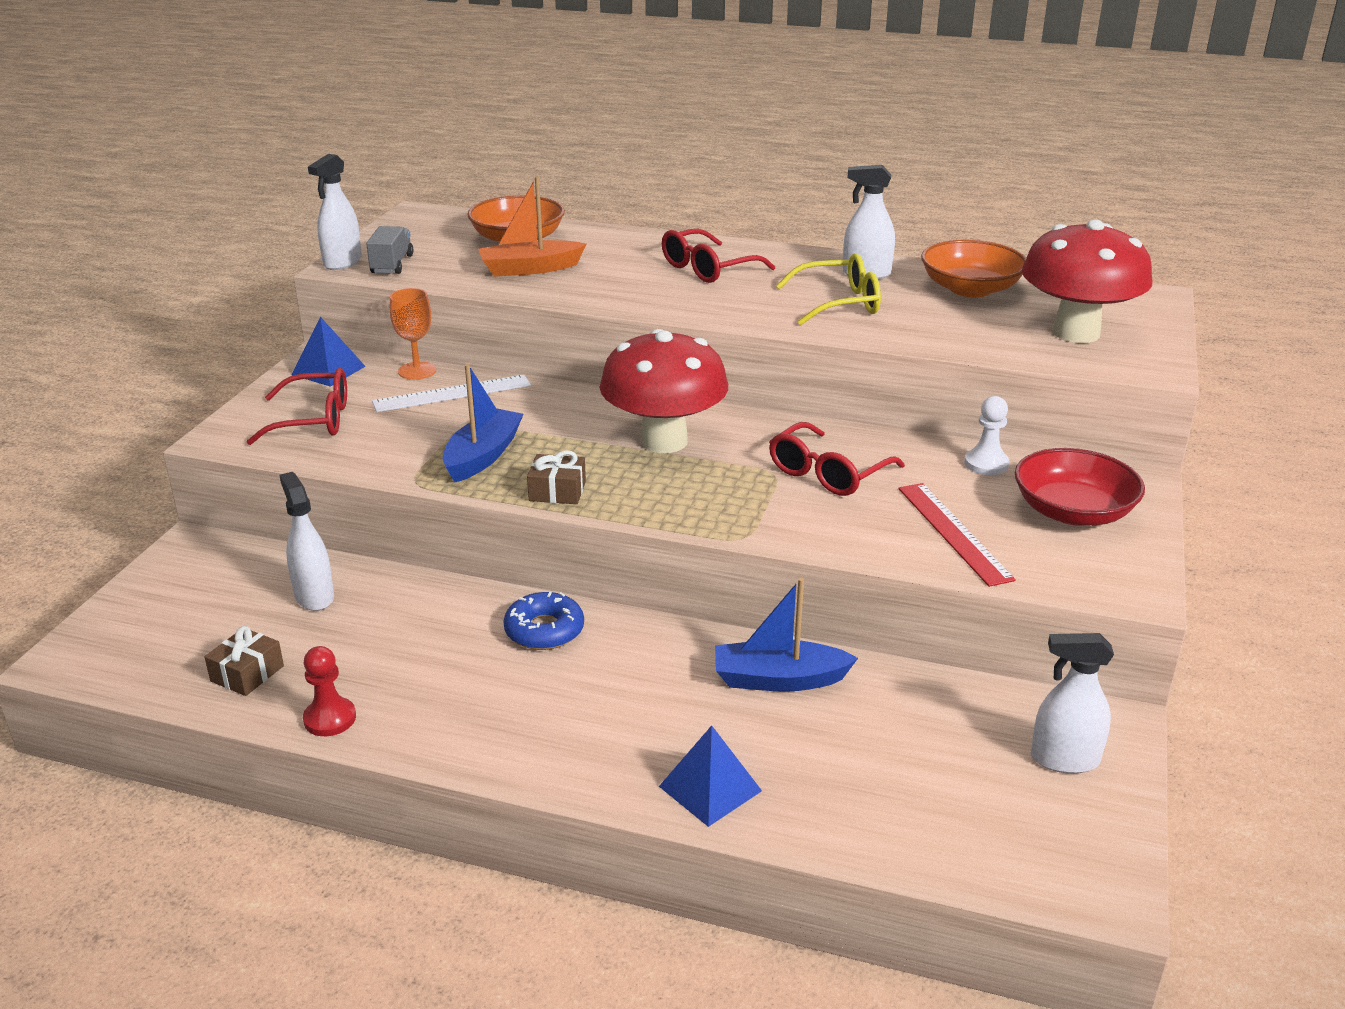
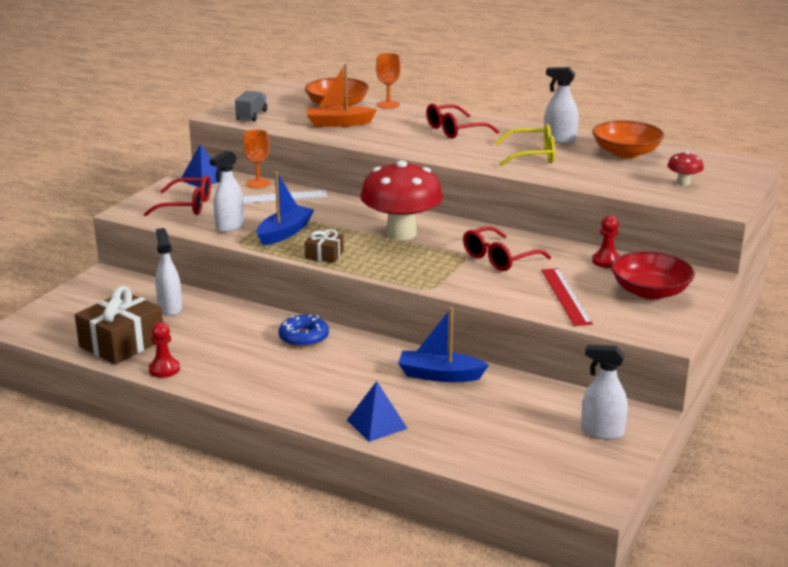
camera: 10 degrees right, 5 degrees down
brown gift [205,626,284,696] -> brown gift [75,286,163,365], size x1.94
white spray bottle [308,154,362,270] -> white spray bottle moved to [210,150,245,232]
white pawn [964,396,1009,475] -> red pawn [592,215,619,268]
red mushroom [1022,219,1152,343] -> red mushroom [667,151,704,186], size x0.43
none -> orange goblet [376,53,401,109]

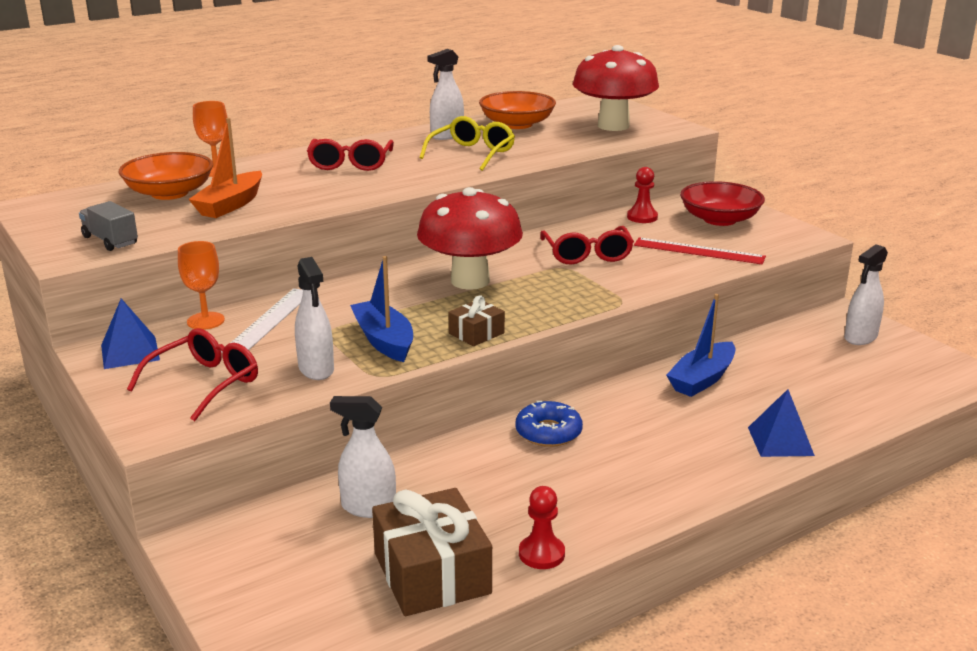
camera: 60 degrees left, 0 degrees up
red mushroom [667,151,704,186] -> red mushroom [573,45,659,131], size x2.35

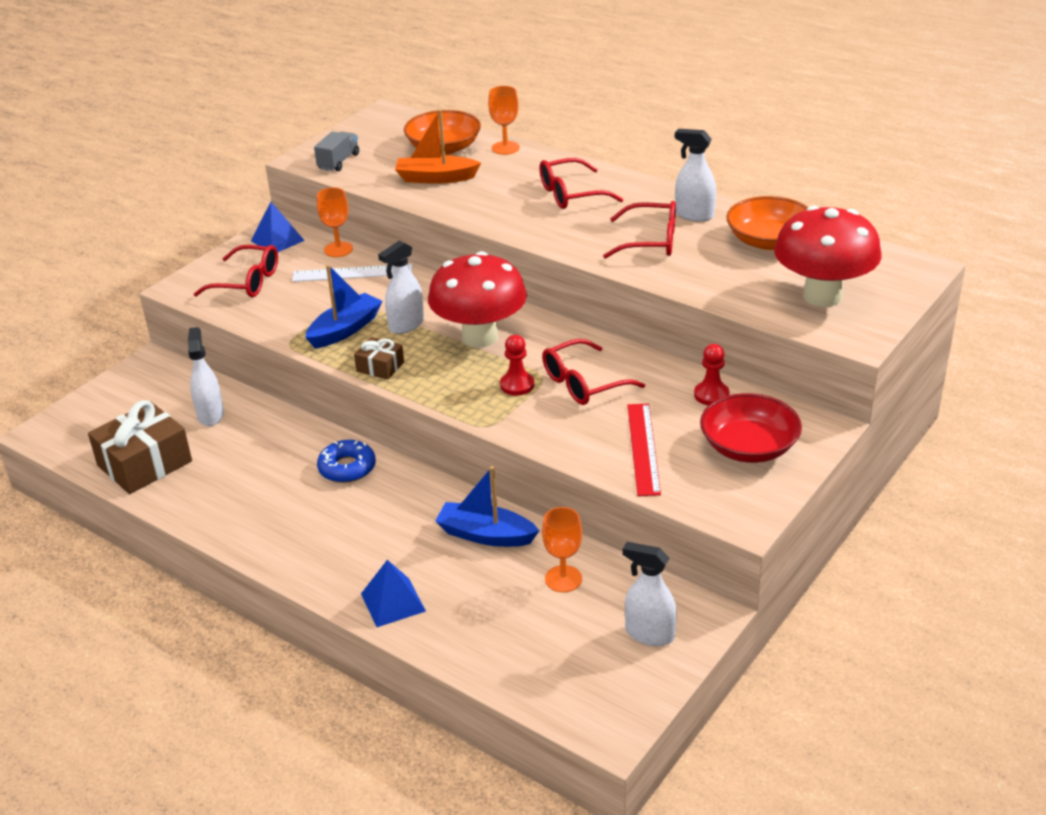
camera: 70 degrees right, 10 degrees up
white spray bottle [295,257,334,380] -> white spray bottle moved to [378,240,424,334]
yellow glasses [420,116,515,171] -> red glasses [603,201,676,259]
red pawn [519,486,565,569] -> red pawn moved to [500,335,534,396]
none -> orange goblet [542,507,582,592]

